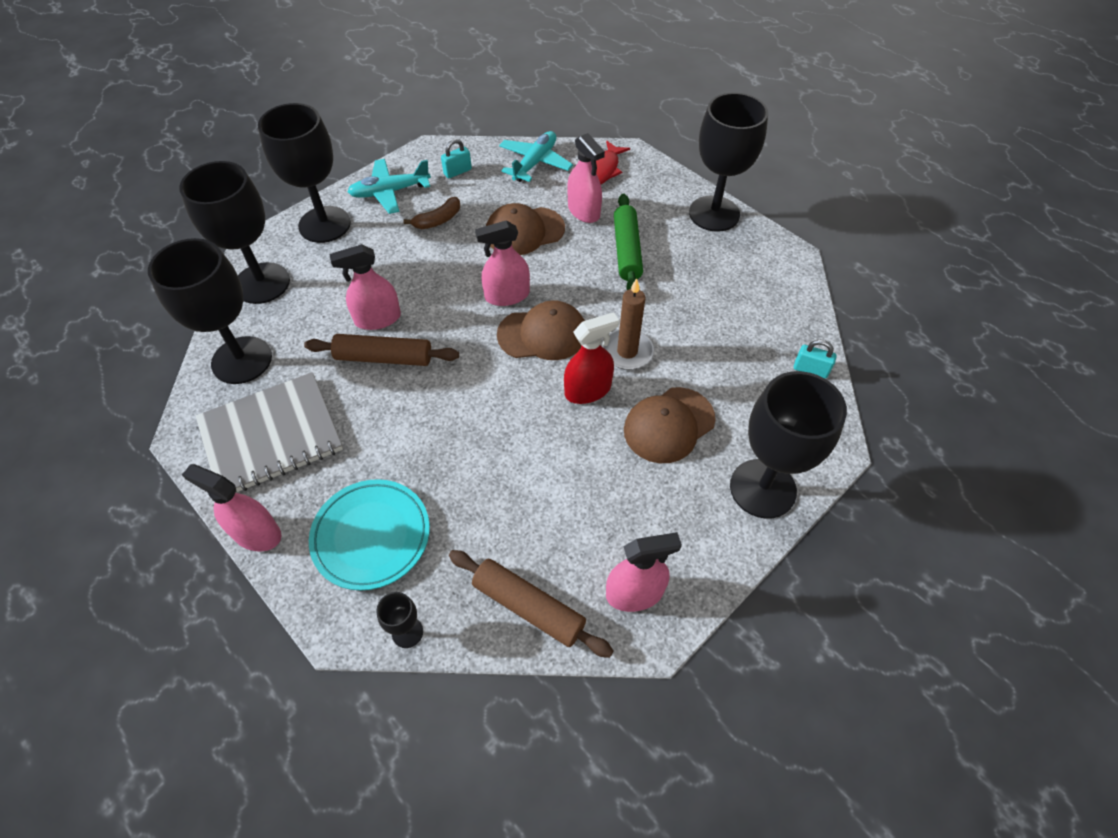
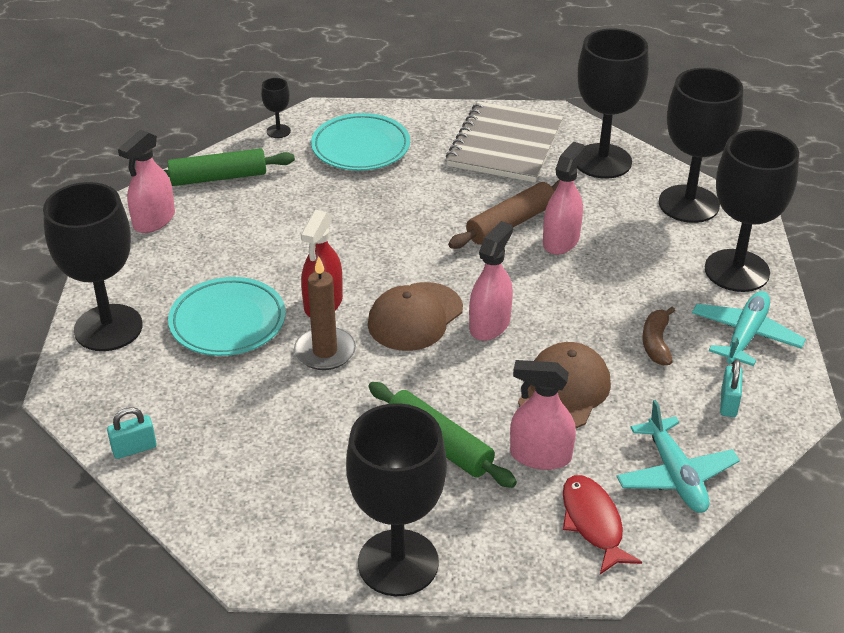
camera: 135 degrees right, 15 degrees down
pink spray bottle [182,464,282,552] -> none
brown rolling pin [449,550,613,658] -> green rolling pin [164,148,295,186]
brown cap [624,387,716,463] -> turquoise plate [168,277,286,356]

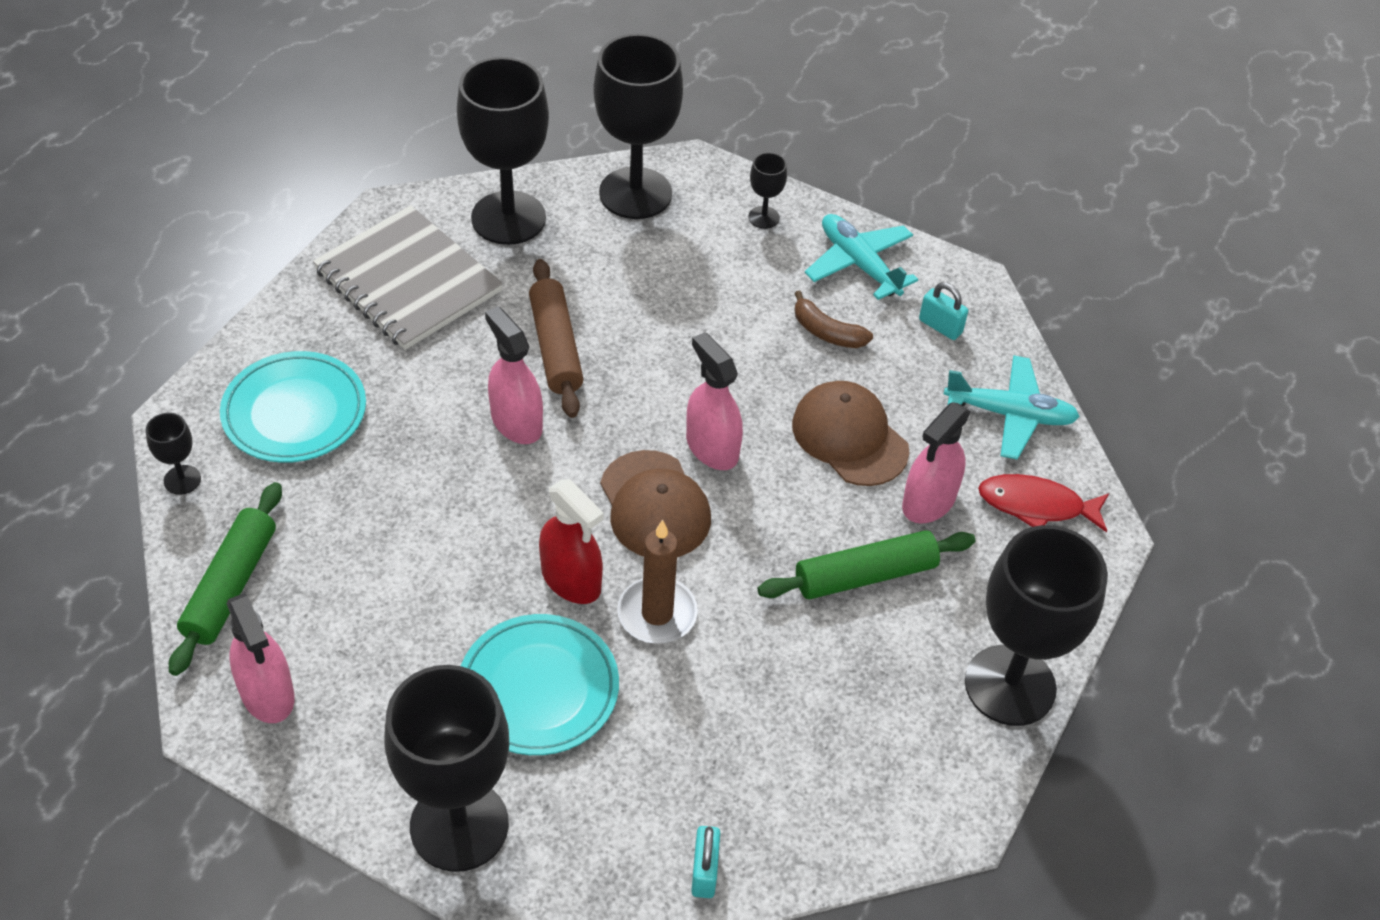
camera: 65 degrees left, 10 degrees up
pink spray bottle [543,141,585,255] -> pink spray bottle moved to [485,306,543,444]
black goblet [705,129,799,292] -> black goblet [748,152,787,229], size x0.42

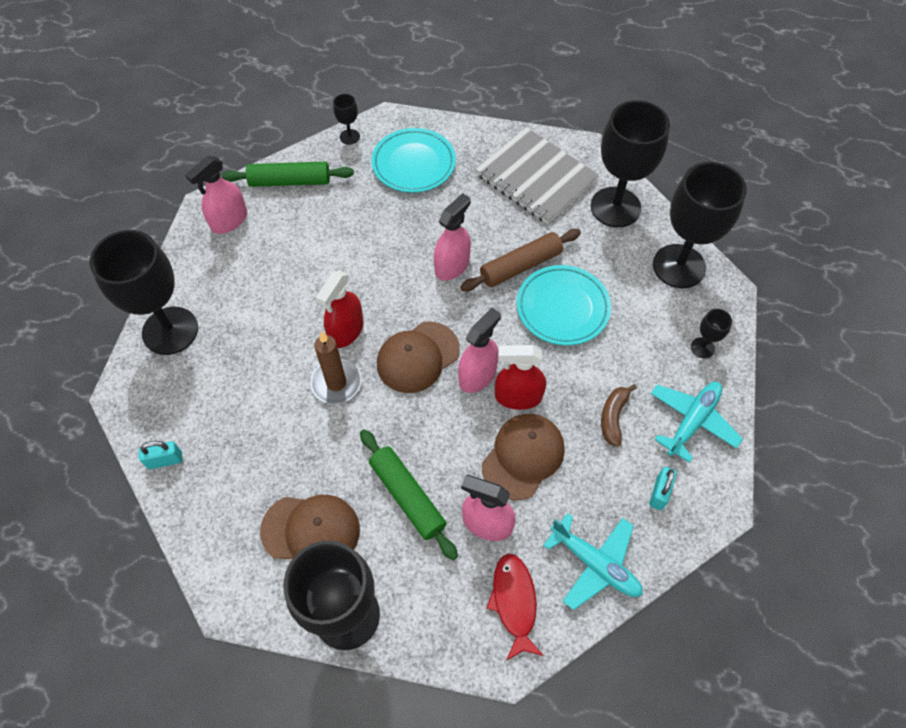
camera: 75 degrees right, 10 degrees up
grey notebook [313,205,503,350] -> grey notebook turned 75 degrees counterclockwise [476,127,599,224]
turquoise plate [461,614,619,755] -> turquoise plate moved to [517,265,611,345]
turquoise plane [944,355,1080,460] -> turquoise plane turned 45 degrees counterclockwise [543,513,643,610]
none -> brown cap [260,495,360,559]
none -> red spray bottle [495,345,546,410]

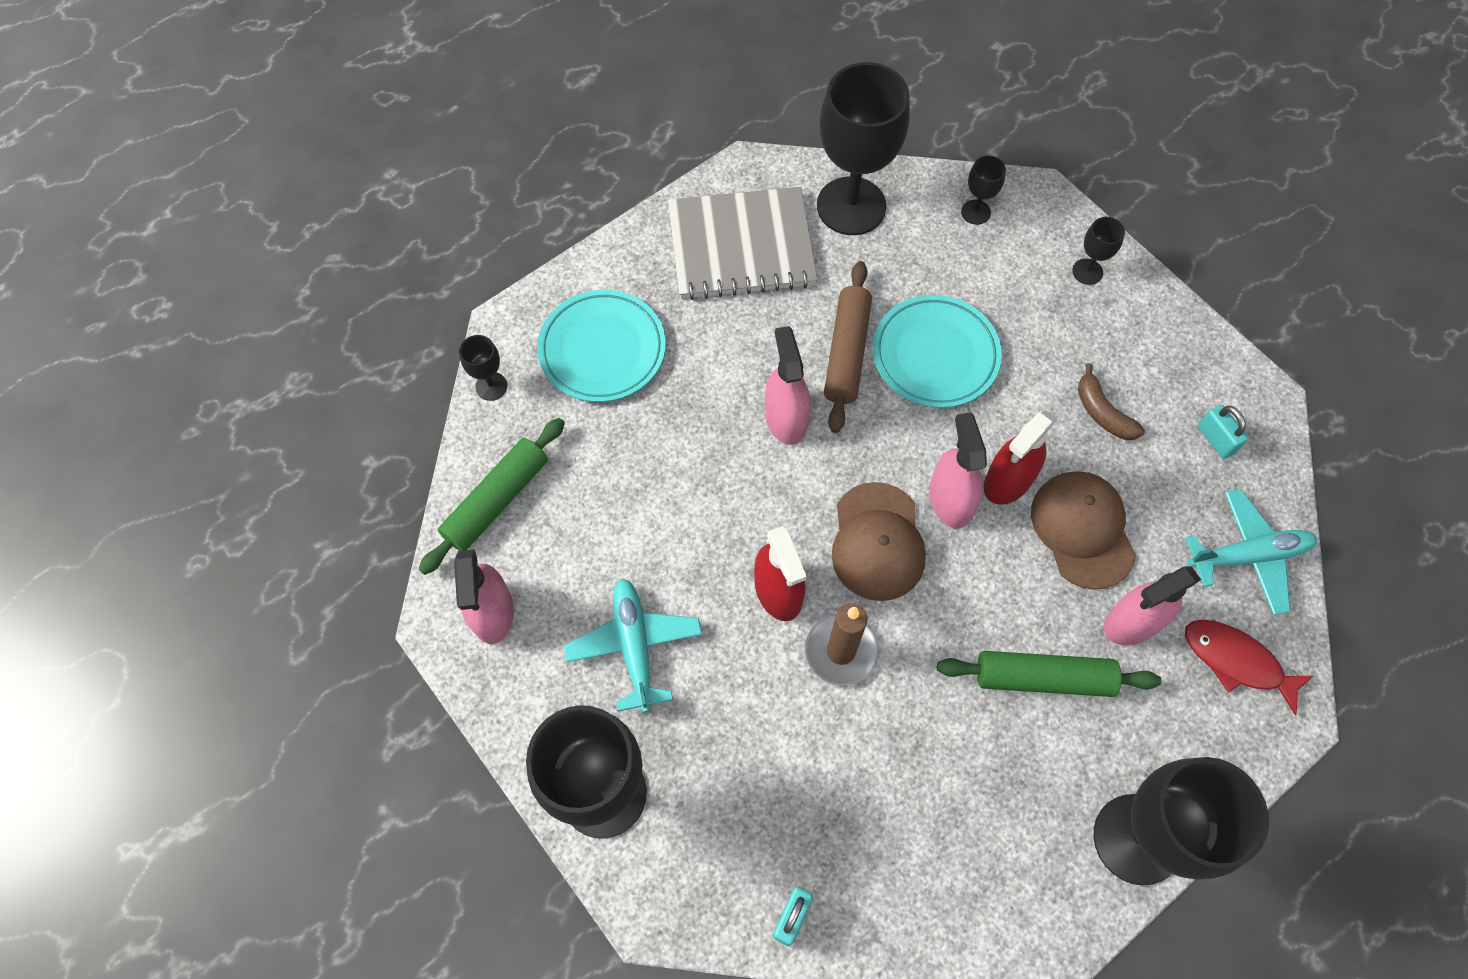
camera: 50 degrees left, 5 degrees up
brown cap [260,495,360,559] -> none
turquoise plane [651,382,743,463] -> turquoise plane moved to [564,579,702,713]
black goblet [653,162,747,288] -> black goblet [961,156,1006,225], size x0.42

